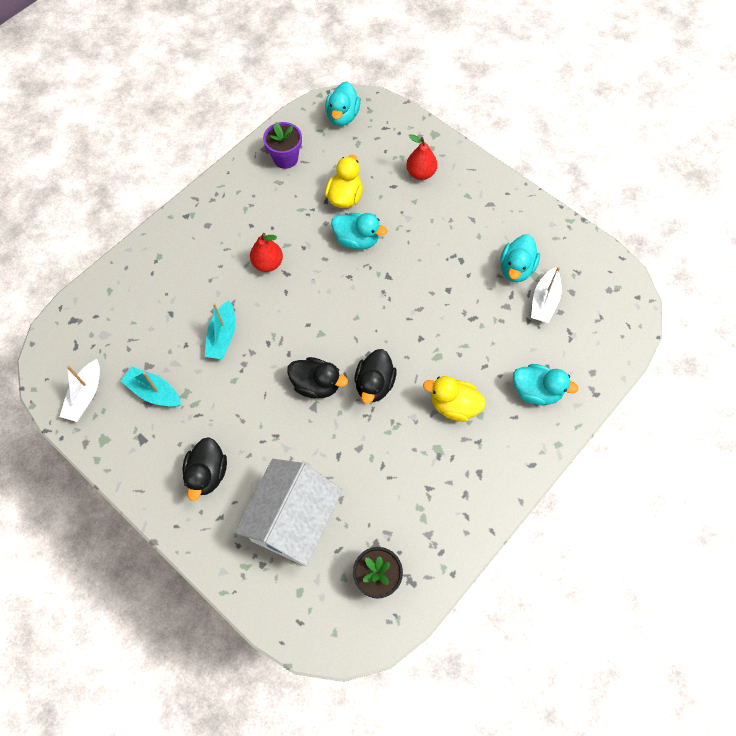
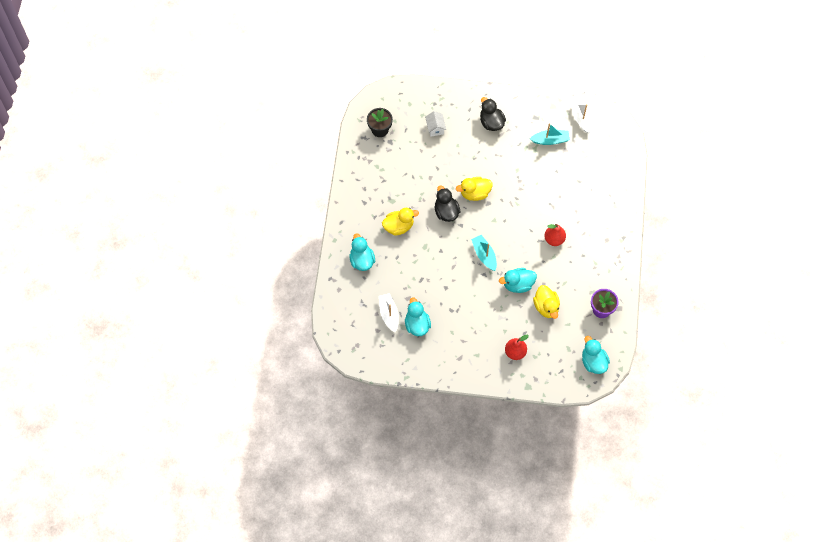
camera: 145 degrees right, 0 degrees up
turquoise boat [205,300,235,359] -> turquoise boat moved to [471,235,497,271]
white house [234,459,343,566] -> white house [425,111,446,137], size x0.42
black duck [287,357,348,398] -> yellow duck [456,177,493,201]
turquoise duck [513,364,579,405] -> turquoise duck turned 90 degrees clockwise [349,233,375,271]

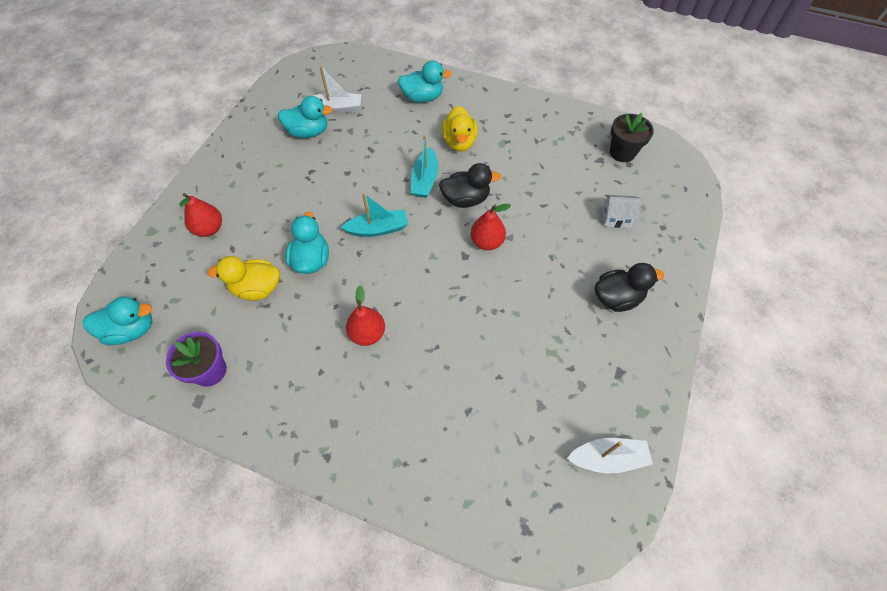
camera: 105 degrees right, 5 degrees down
yellow duck [456,177,493,201] -> red pear [471,204,511,250]
turquoise boat [530,123,570,145] -> turquoise boat moved to [411,135,438,198]

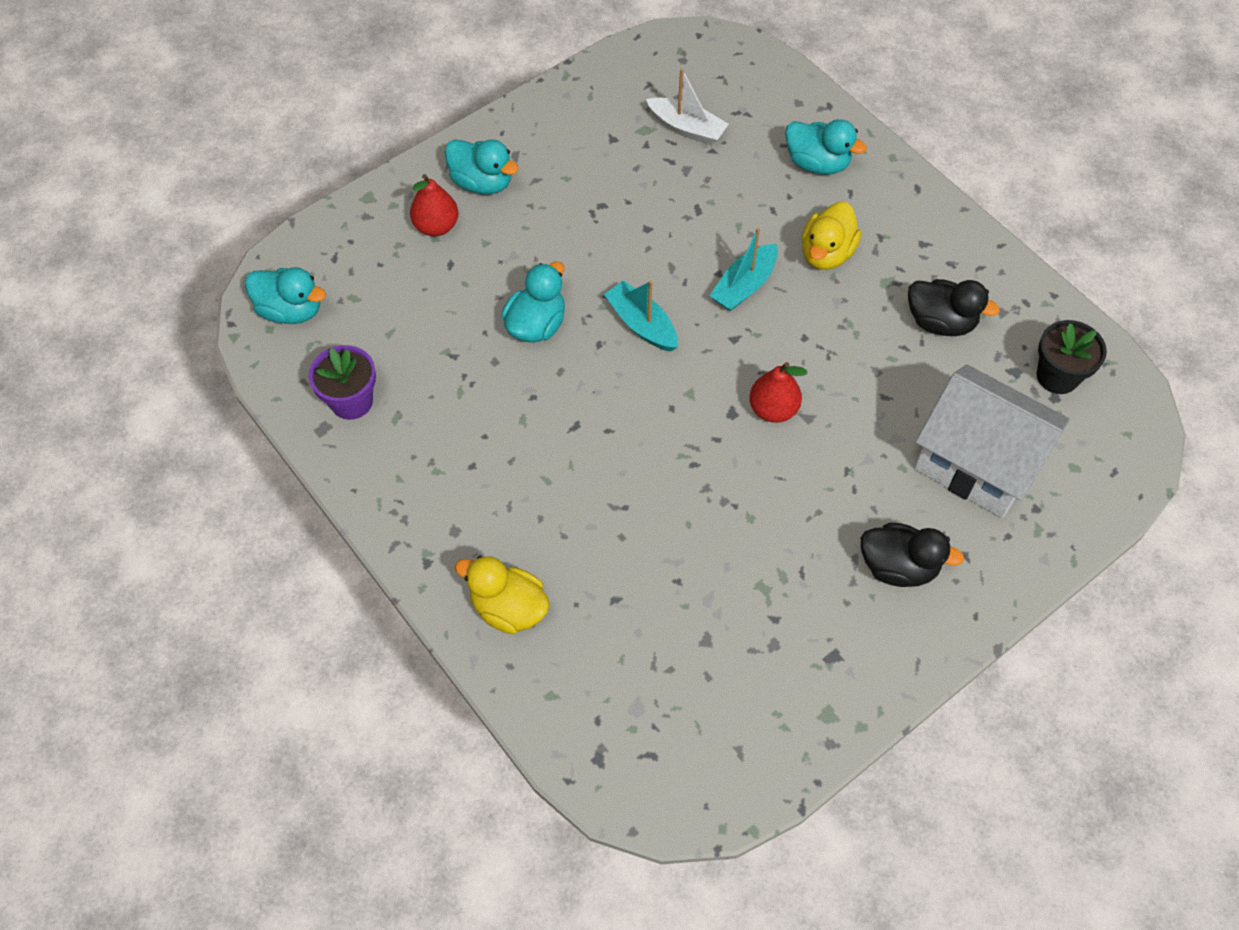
camera: 30 degrees right, 0 degrees up
yellow duck [207,256,280,300] -> yellow duck moved to [455,556,550,634]
turquoise duck [278,96,333,138] -> turquoise duck moved to [445,139,519,195]
turquoise boat [340,193,408,237] -> turquoise boat turned 150 degrees counterclockwise [604,280,678,352]
red pear [346,286,385,346] -> none
black duck [439,163,501,208] -> black duck moved to [908,279,1000,336]
white boat [567,438,653,474] -> none
white house [602,195,642,228] -> white house [914,365,1070,518], size x2.37

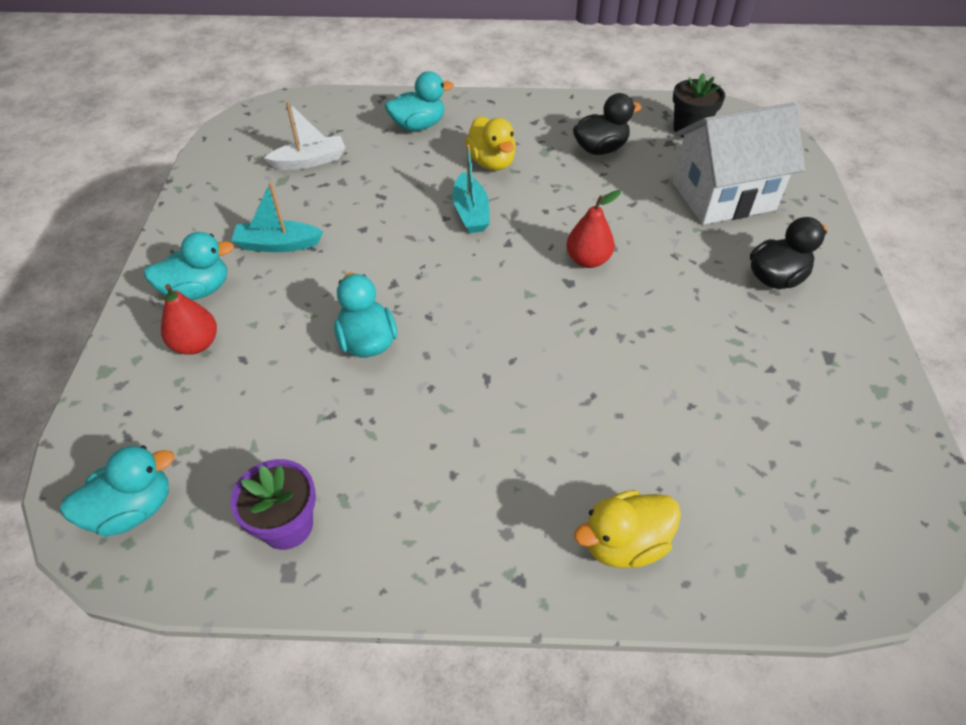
camera: 50 degrees left, 10 degrees down
turquoise boat [604,280,678,352] -> turquoise boat moved to [231,182,323,252]

